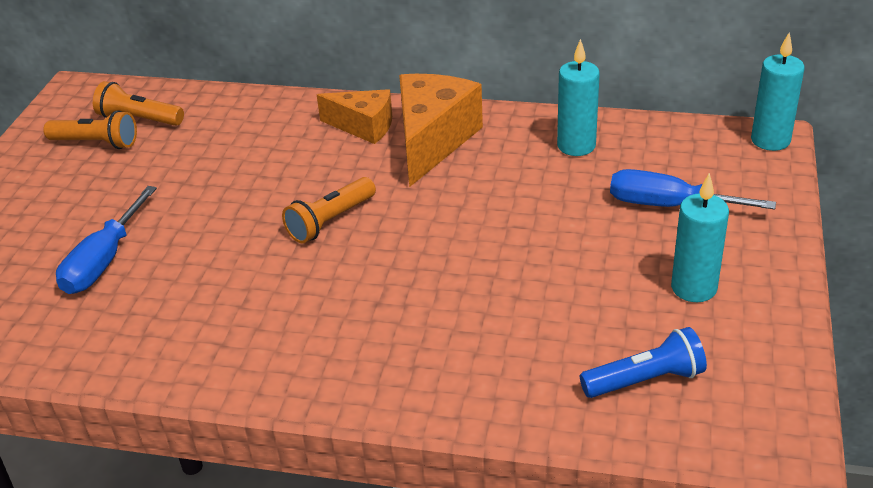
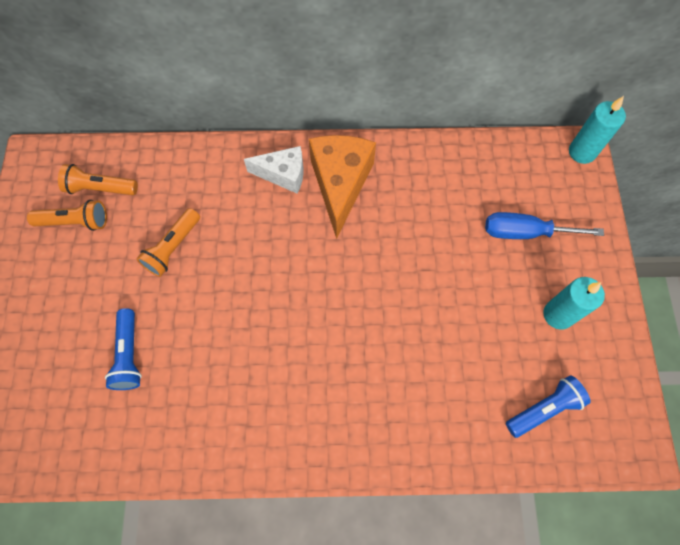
camera: 15 degrees left, 30 degrees up
blue screwdriver [56,186,157,294] -> blue flashlight [105,308,142,390]
orange flashlight [282,177,376,243] -> orange flashlight moved to [136,208,200,277]
orange cheese [317,89,392,144] -> white cheese [244,146,304,193]
turquoise candle [557,39,600,156] -> none

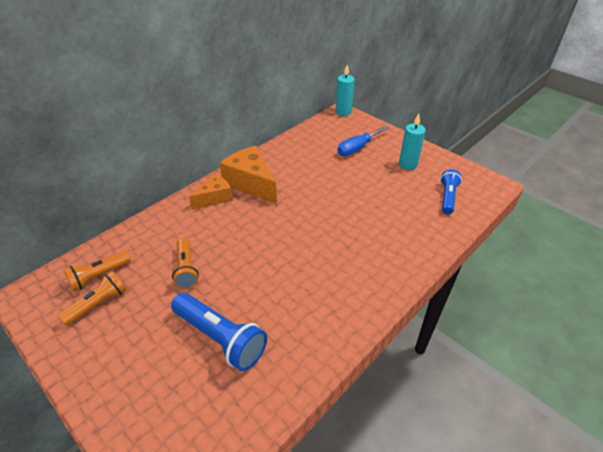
camera: 45 degrees left, 25 degrees down
blue flashlight [105,308,142,390] -> blue flashlight [171,293,267,371], size x1.58
white cheese [244,146,304,193] -> orange cheese [189,174,233,210]

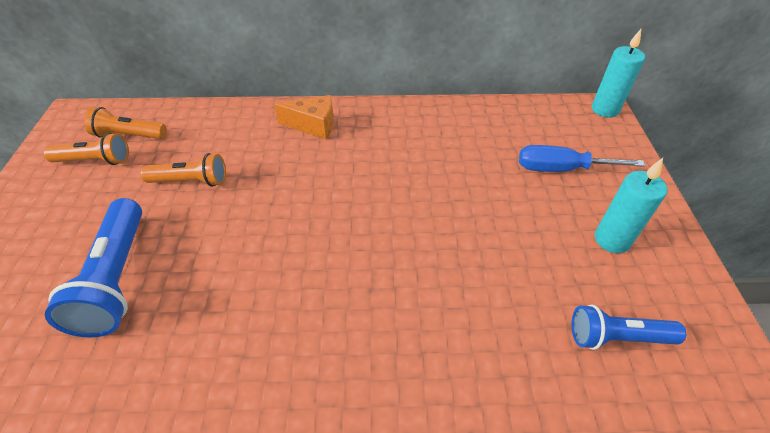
camera: 45 degrees right, 5 degrees up
orange flashlight [172,238,199,289] -> orange flashlight turned 120 degrees counterclockwise [140,153,226,187]
orange cheese [220,146,277,204] -> none
blue flashlight [440,169,462,214] -> blue flashlight turned 150 degrees counterclockwise [572,305,686,350]

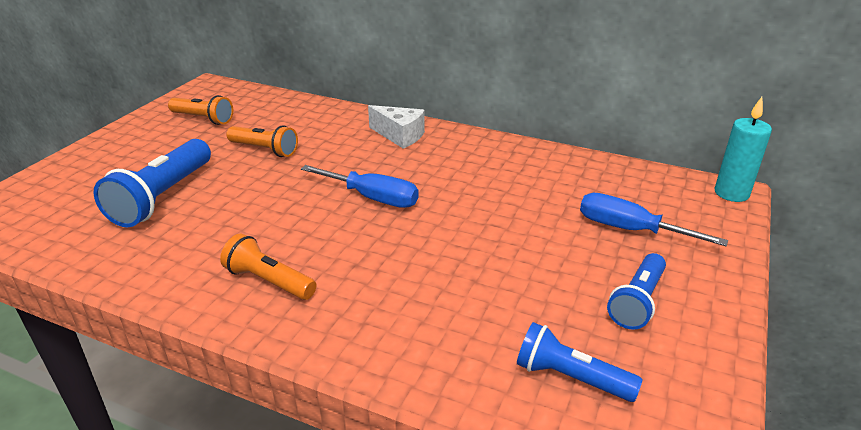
camera: 25 degrees right, 15 degrees down
orange flashlight [84,107,167,139] -> orange flashlight moved to [220,234,316,300]
orange cheese [274,95,334,139] -> white cheese [368,105,425,149]
turquoise candle [595,158,667,253] -> blue flashlight [607,253,666,330]
none -> blue screwdriver [301,165,419,208]

